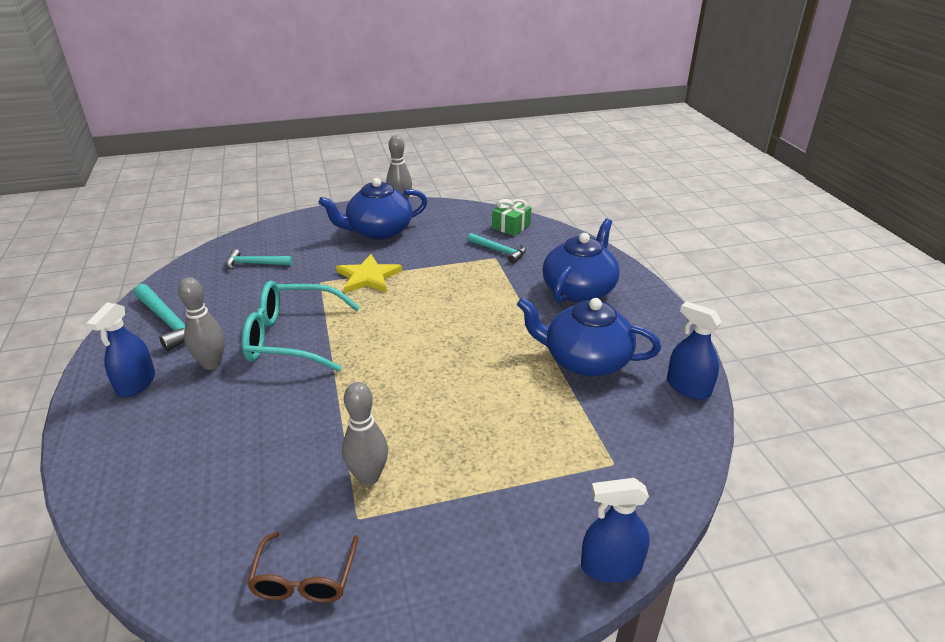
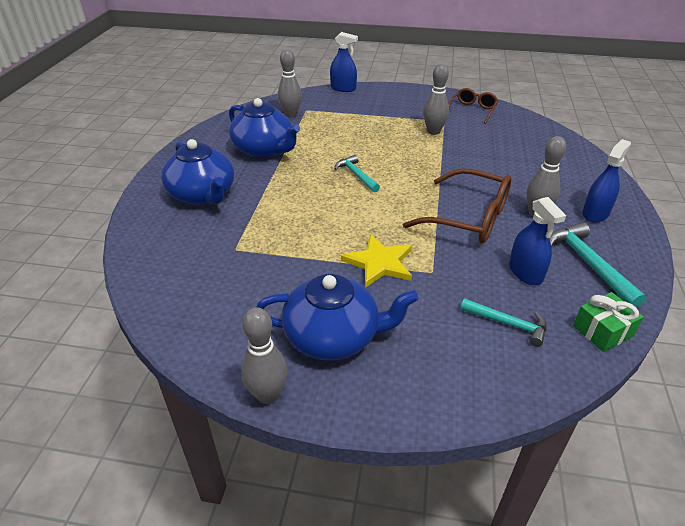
camera: 155 degrees left, 5 degrees up
turquoise glasses [242,281,360,372] -> brown glasses [403,168,511,243]
turquoise hammer [467,233,526,263] -> turquoise hammer moved to [334,155,380,193]
green gift [492,199,532,236] -> green gift moved to [573,292,644,352]
blue teapot [542,219,620,303] -> blue teapot turned 90 degrees counterclockwise [161,139,234,205]
blue spray bottle [667,301,722,399] -> blue spray bottle moved to [509,197,566,285]
none -> grey bowling pin [278,49,302,118]

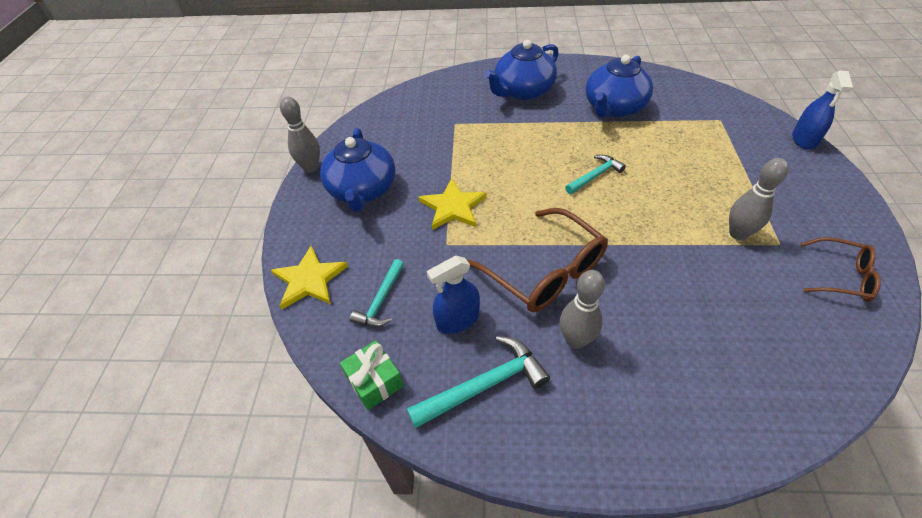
camera: 85 degrees right, 10 degrees up
grey bowling pin [278,49,302,118] -> none
brown glasses [403,168,511,243] -> brown glasses turned 60 degrees counterclockwise [467,208,608,312]
blue spray bottle [582,139,631,223] -> none
none -> yellow star [271,246,348,309]

